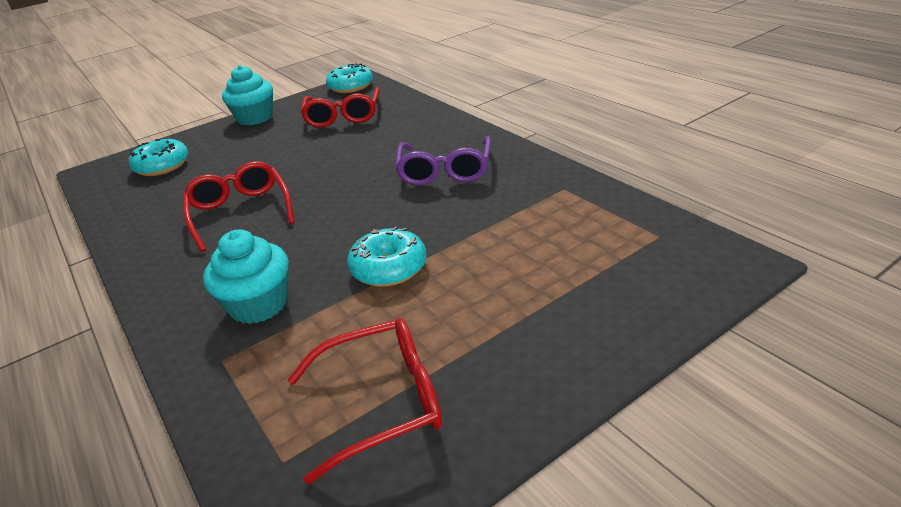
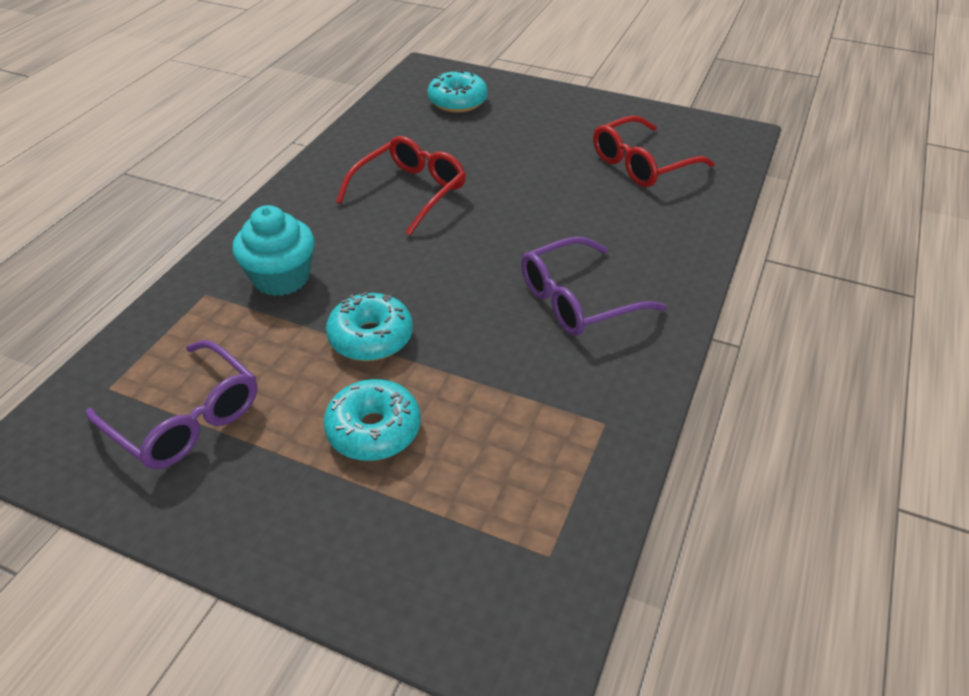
camera: 55 degrees right, 10 degrees up
turquoise cupcake [222,65,273,126] -> none
red glasses [288,318,442,485] -> purple glasses [86,340,258,469]
turquoise donut [326,63,373,93] -> turquoise donut moved to [323,379,421,461]

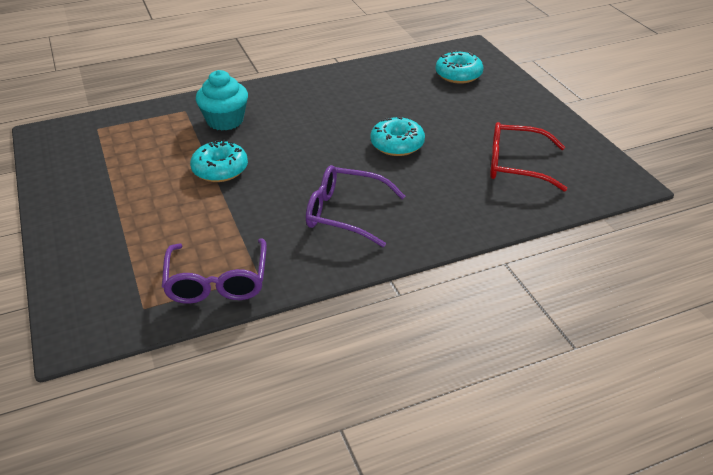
camera: 45 degrees right, 5 degrees down
purple glasses [86,340,258,469] -> purple glasses moved to [162,238,267,304]
turquoise donut [323,379,421,461] -> turquoise donut moved to [370,117,425,156]
red glasses [336,136,466,236] -> none

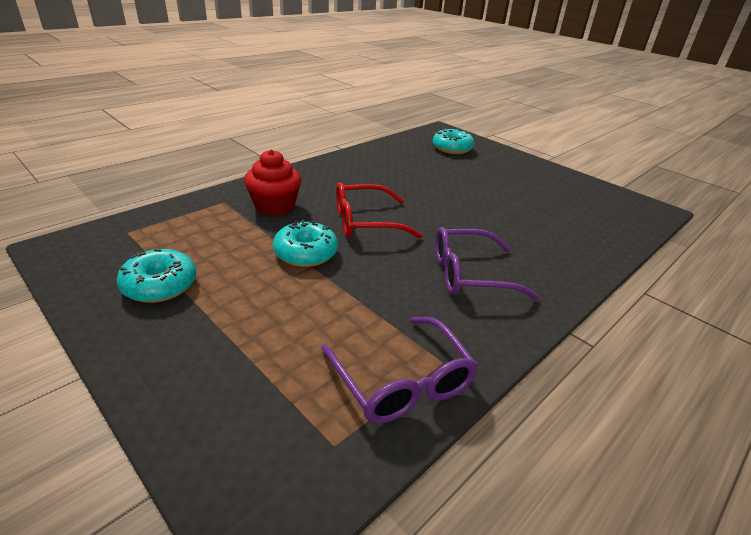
camera: 25 degrees left, 5 degrees down
turquoise cupcake [196,70,248,131] -> red cupcake [244,149,302,216]
turquoise donut [370,117,425,156] -> turquoise donut moved to [117,249,196,303]
red glasses [490,122,567,192] -> red glasses moved to [336,182,423,239]

